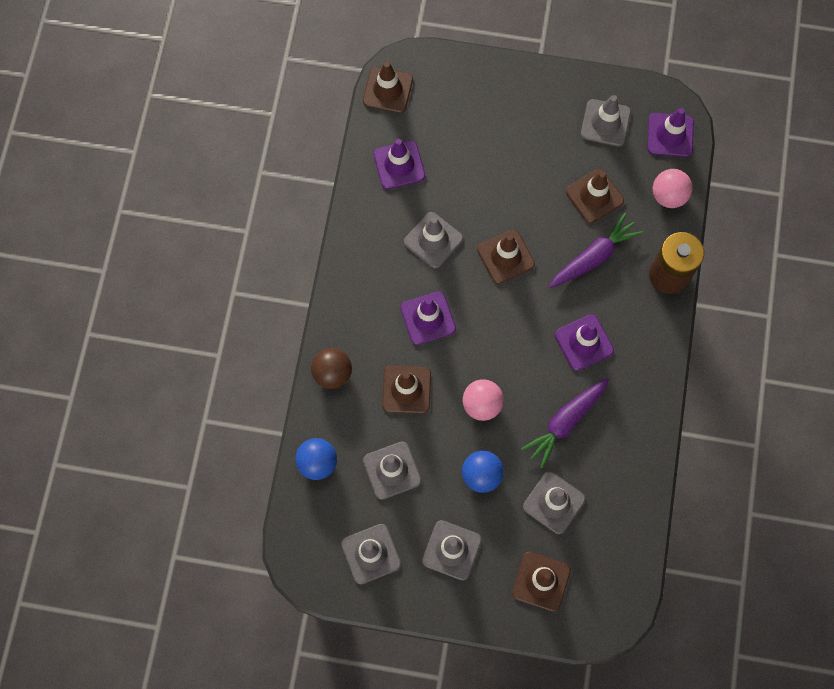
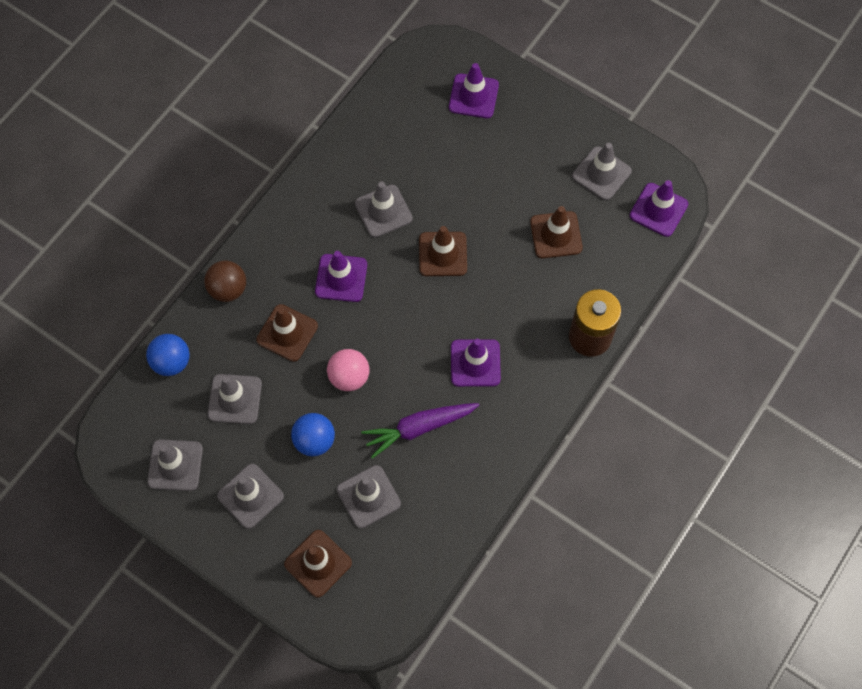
camera: 25 degrees right, 5 degrees down
brown traffic cone [363,61,413,113] -> none
purple traffic cone [374,139,425,189] -> purple traffic cone moved to [449,63,499,118]
purple carrot [549,213,643,288] -> none
pink ball [653,169,693,208] -> none

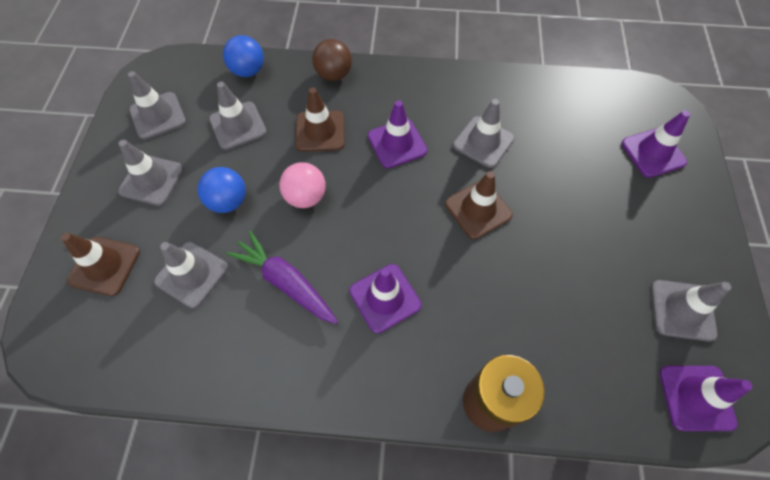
camera: 60 degrees right, 5 degrees down
brown traffic cone [530,206,583,258] -> none

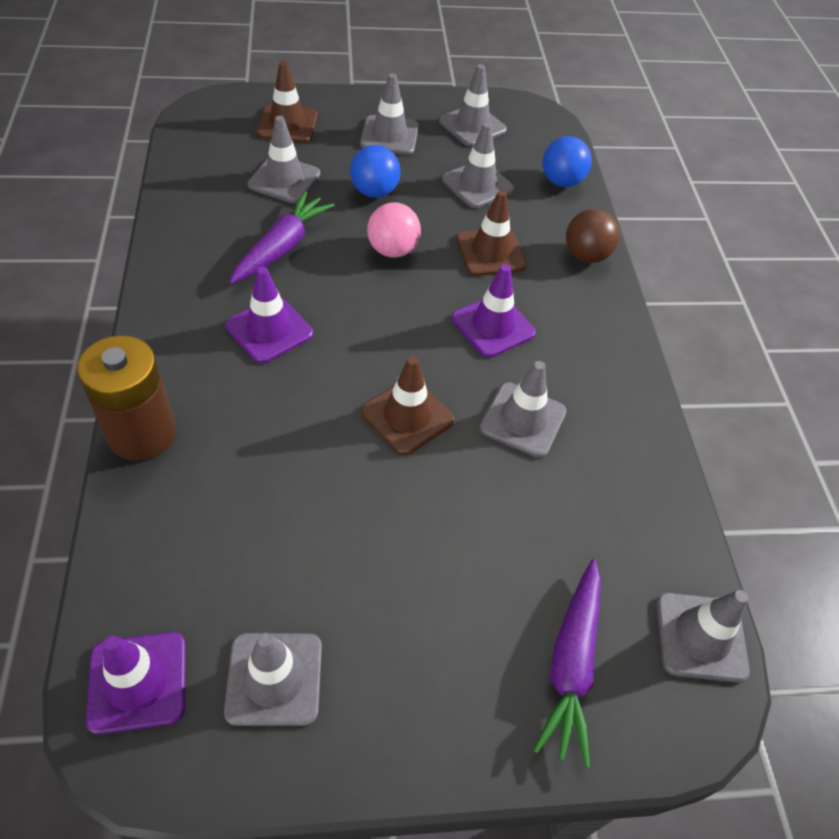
camera: 75 degrees right, 10 degrees down
purple traffic cone [622,111,690,178] -> purple carrot [533,559,601,768]
none -> grey traffic cone [657,590,750,683]

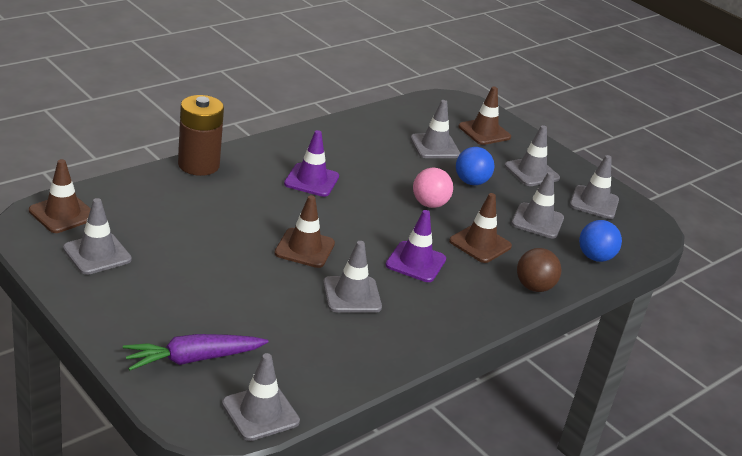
camera: 55 degrees right, 20 degrees down
purple traffic cone [86,632,185,735] -> brown traffic cone [29,159,91,233]
purple carrot [229,191,335,284] -> none

